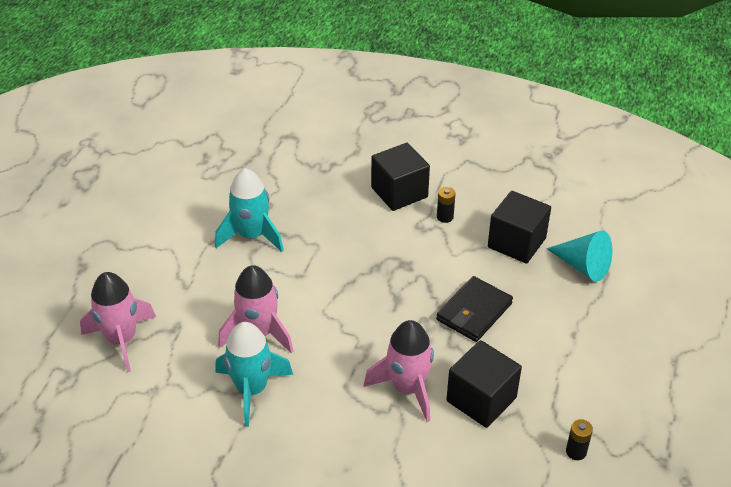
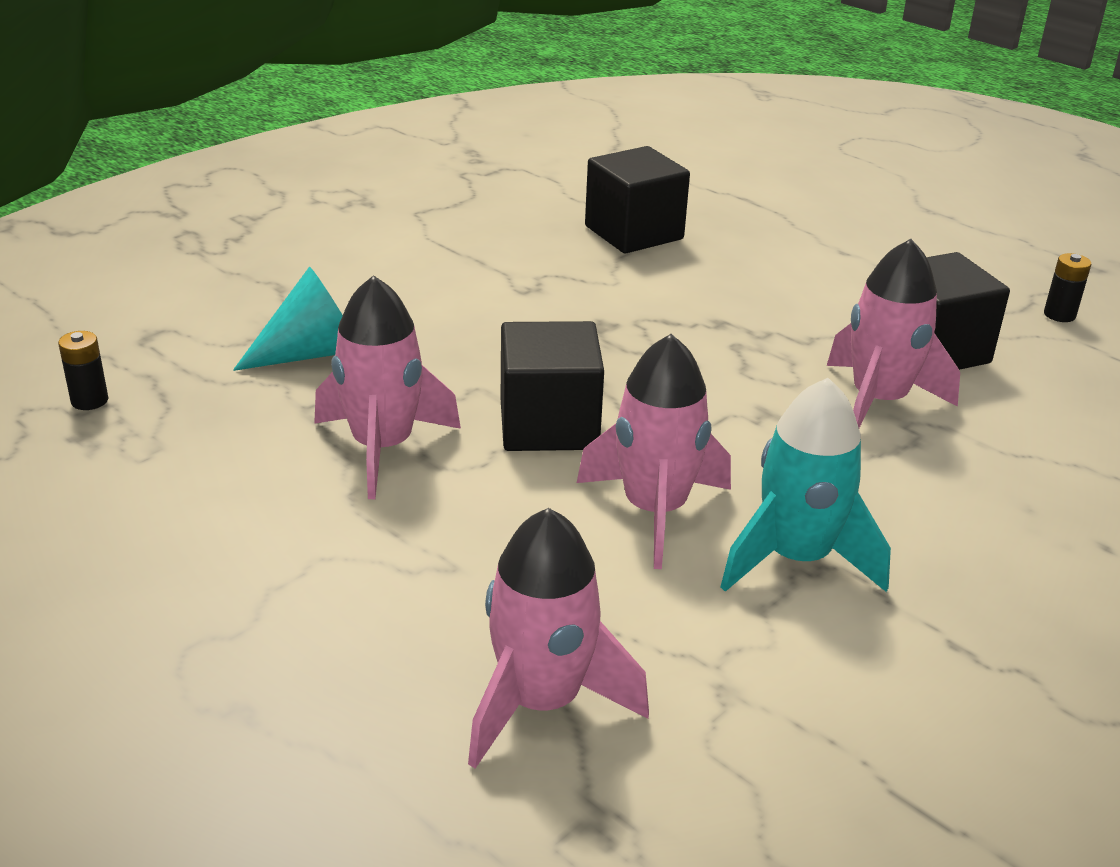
camera: 65 degrees left, 10 degrees down
turquoise rocket [215,168,284,252] -> pink rocket [314,275,461,499]
black cube [371,143,430,211] -> black cube moved to [501,321,604,451]
black wallet [436,276,513,342] -> none
black battery [437,187,456,223] -> black battery moved to [58,331,108,410]
turquoise cone [546,230,613,282] -> turquoise cone moved to [233,267,343,371]

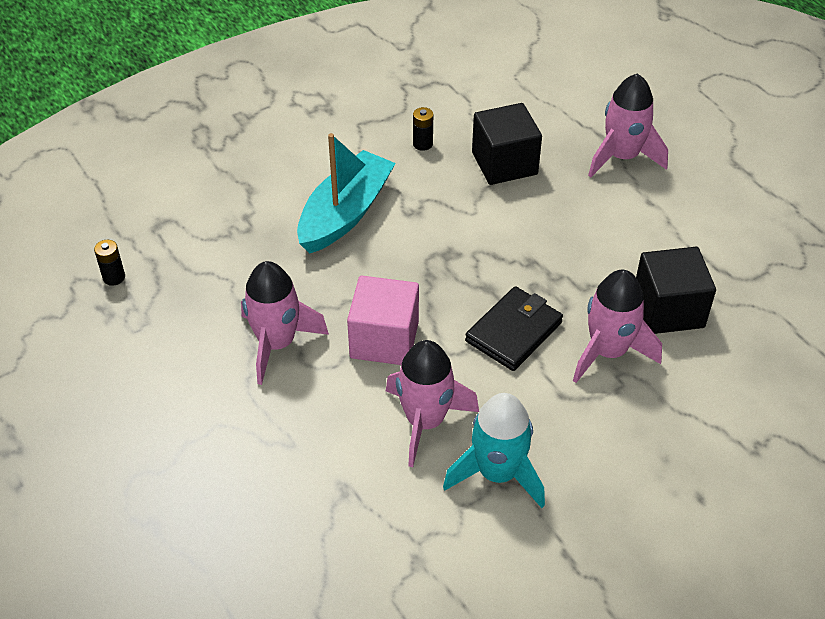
camera: 15 degrees right, 15 degrees up
turquoise cone [233,267,343,371] -> none
pink rocket [468,508,649,768] -> pink rocket moved to [588,73,668,178]
black cube [501,321,604,451] -> pink cube [347,276,419,365]
black battery [1044,253,1091,322] -> black battery moved to [413,107,433,151]
none -> turquoise boat [297,133,396,253]
none -> black wallet [465,286,563,371]

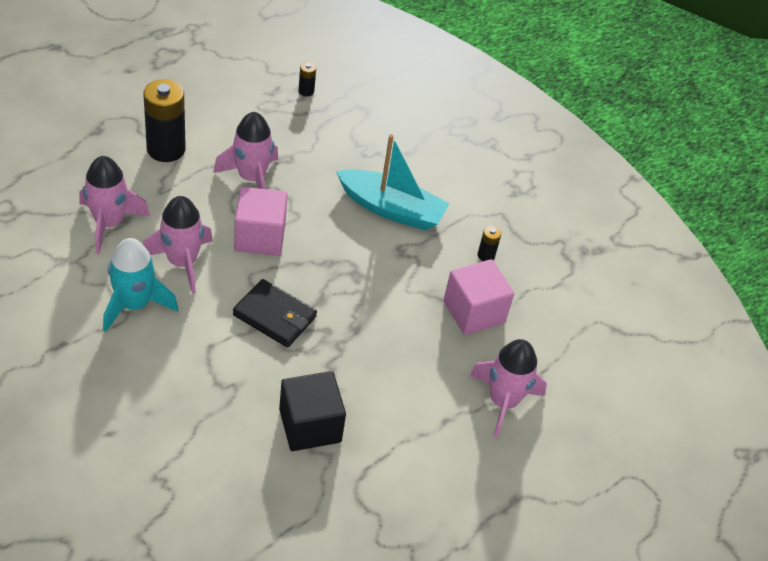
camera: 75 degrees right, 0 degrees up
black cube [472,103,542,185] -> pink cube [443,259,514,335]
pink rocket [573,270,662,383] -> pink rocket moved to [79,156,150,254]
none -> black battery [143,79,186,162]

